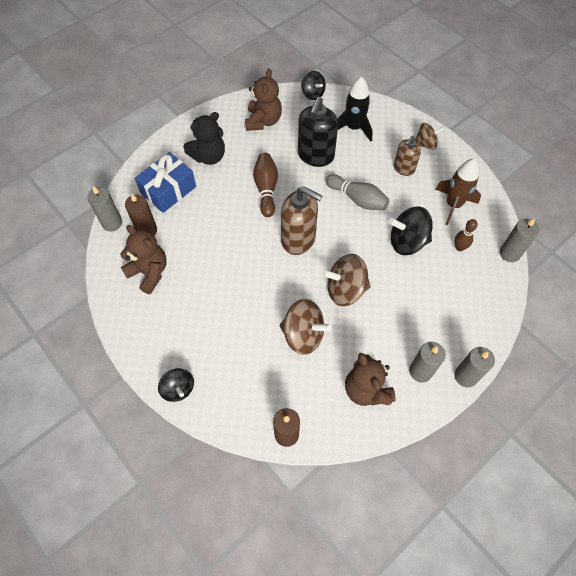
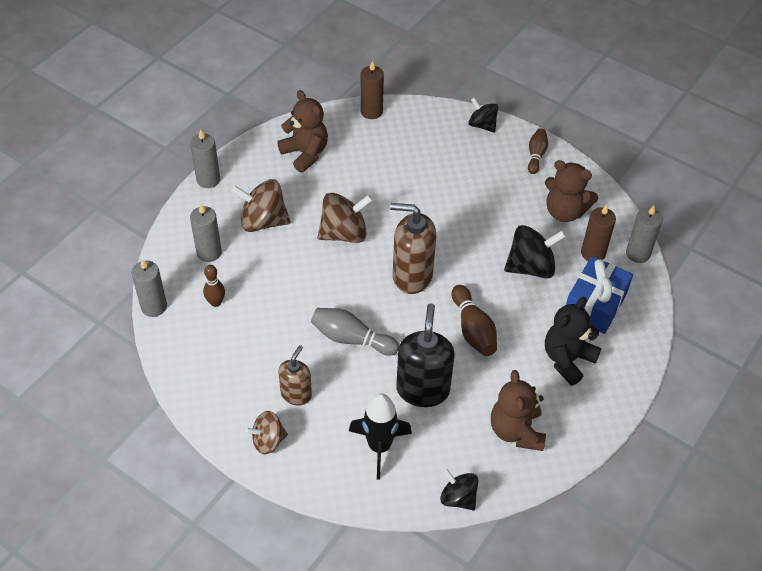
camera: 165 degrees right, 10 degrees down
brown spinning top [280,299,332,355] -> brown spinning top moved to [231,179,290,232]
black spinning top [388,207,433,255] -> black spinning top moved to [504,225,566,279]
grey candle [409,342,446,383] -> grey candle moved to [190,204,222,262]
brown rocket [436,158,481,225] -> none
none -> brown bowling pin [528,128,548,174]

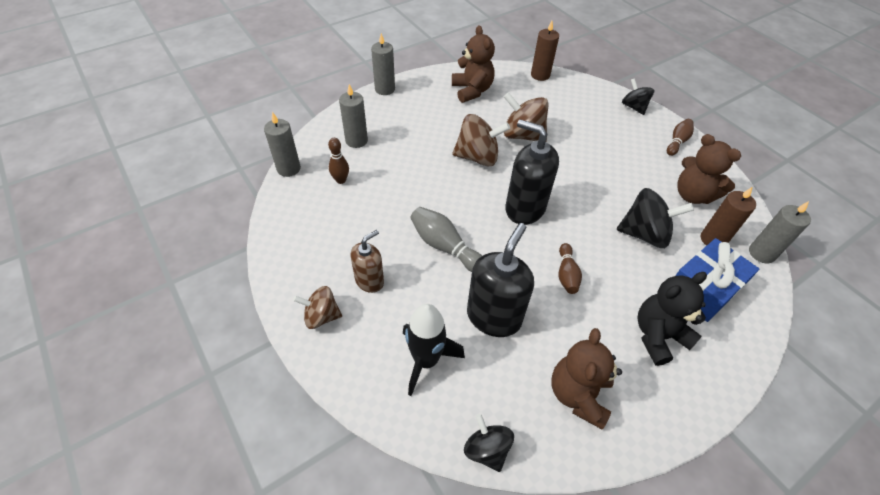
camera: 20 degrees right, 0 degrees up
brown spinning top [231,179,290,232] -> brown spinning top moved to [504,92,549,141]
brown soap dispenser [390,203,436,294] -> black soap dispenser [505,119,559,225]
brown bowling pin [451,285,497,356] -> brown bowling pin [559,243,582,294], size x0.66

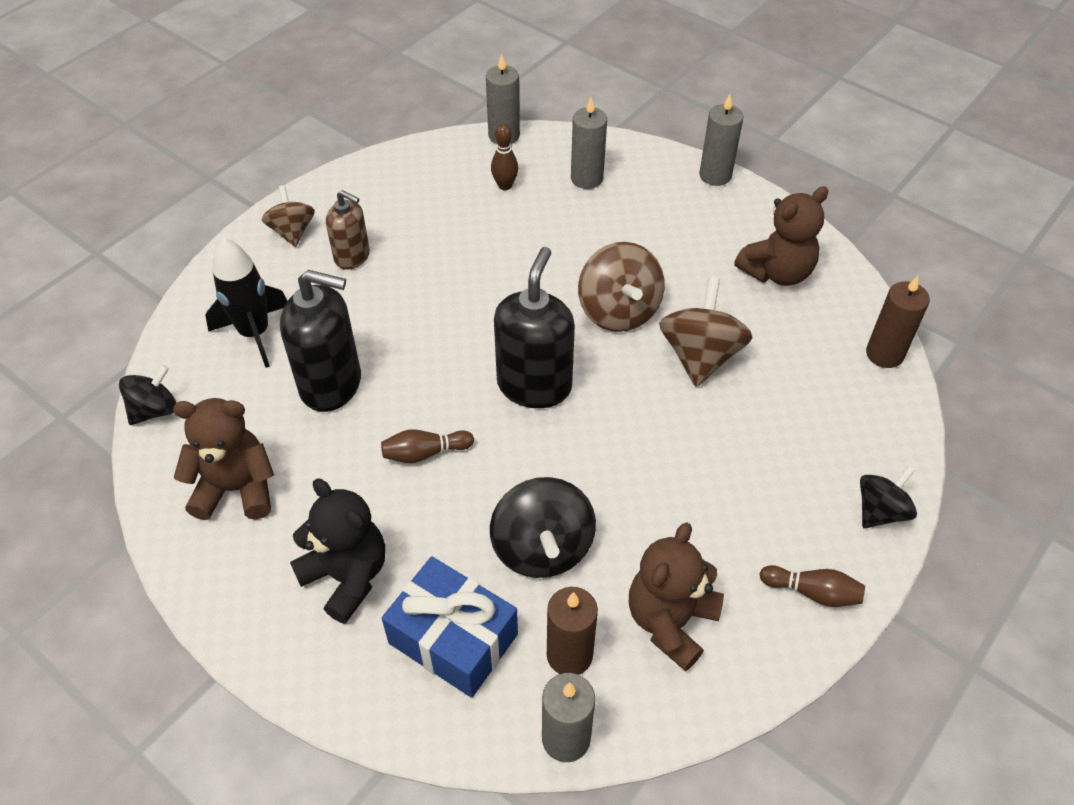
camera: 75 degrees right, 0 degrees up
grey bowling pin [410,207,482,272] -> none

